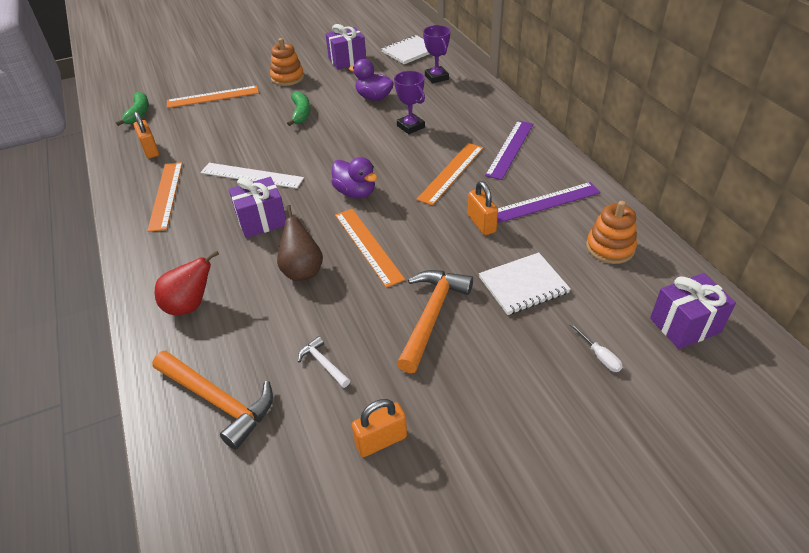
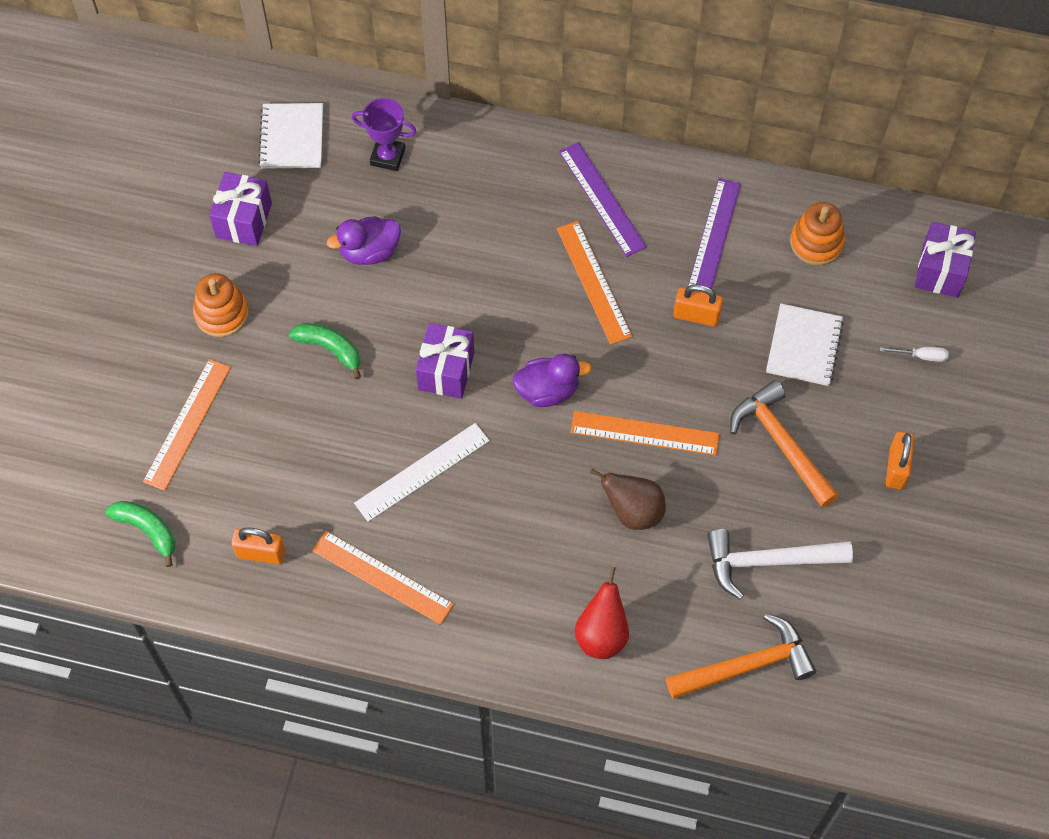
camera: 55 degrees left, 20 degrees up
purple gift [229,177,286,238] -> purple gift moved to [416,323,474,399]
white hammer [298,336,350,388] -> white hammer [707,529,853,599], size x2.06
orange padlock [352,399,407,457] -> orange padlock moved to [886,432,914,489]
purple trophy [394,71,425,134] -> none

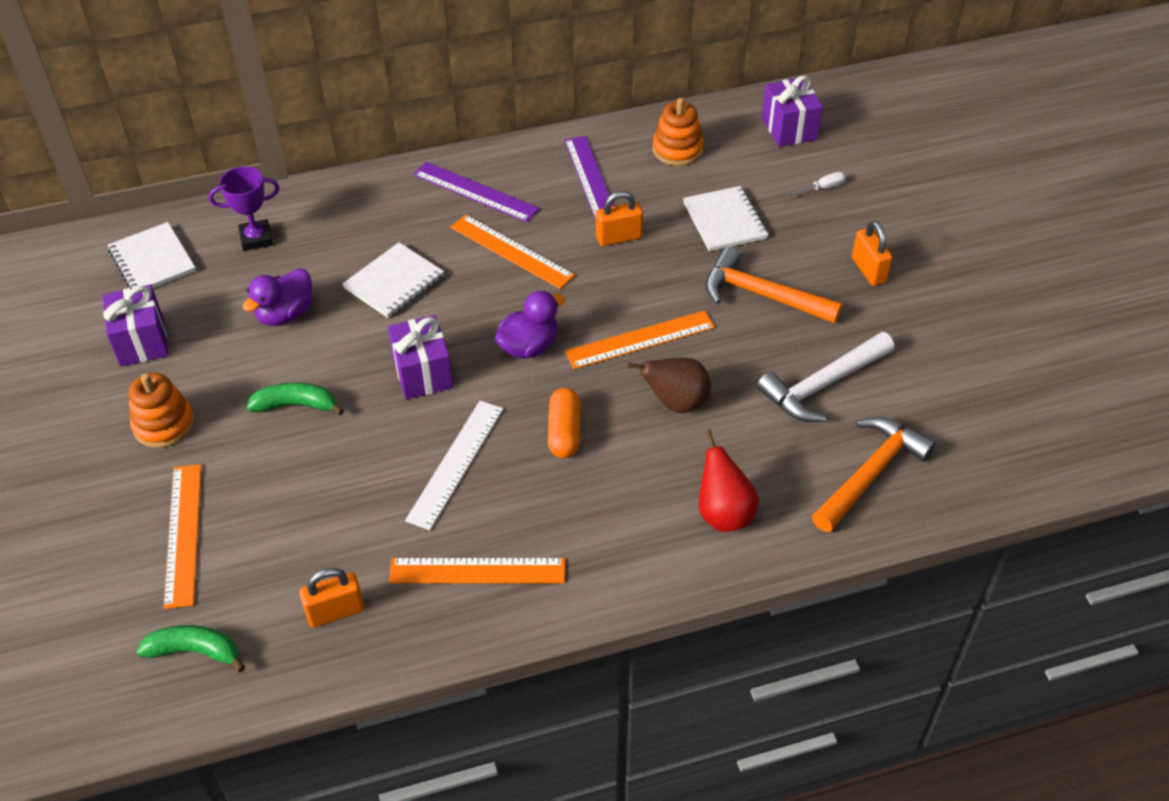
camera: 30 degrees left, 15 degrees down
none -> white notebook [342,242,444,318]
none -> orange capsule [548,388,581,458]

